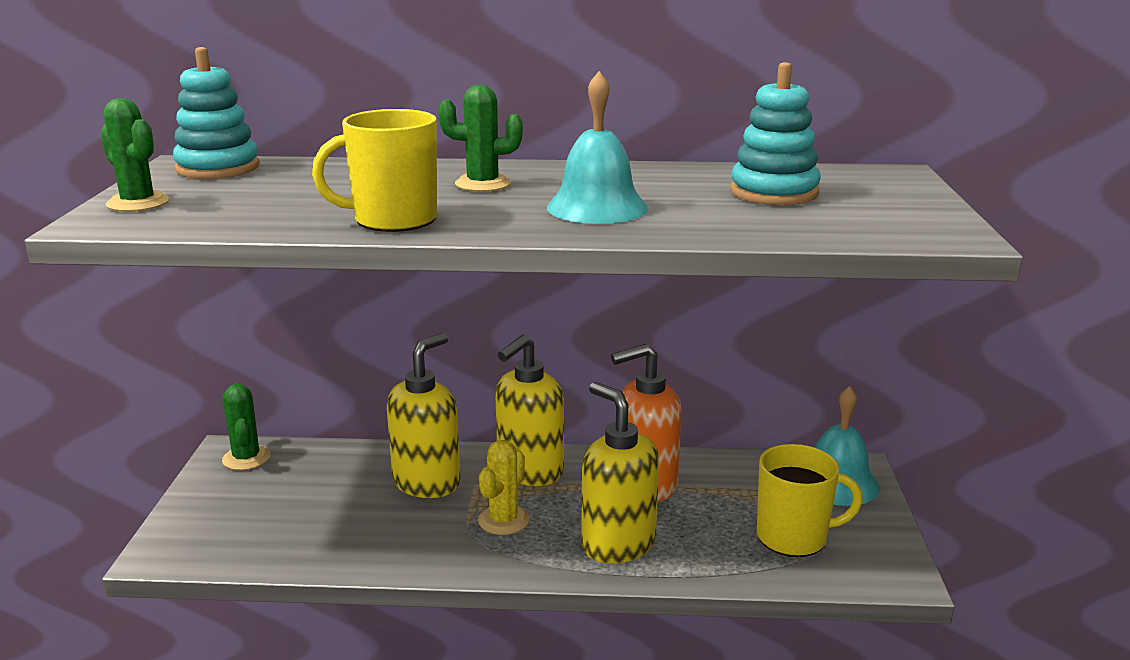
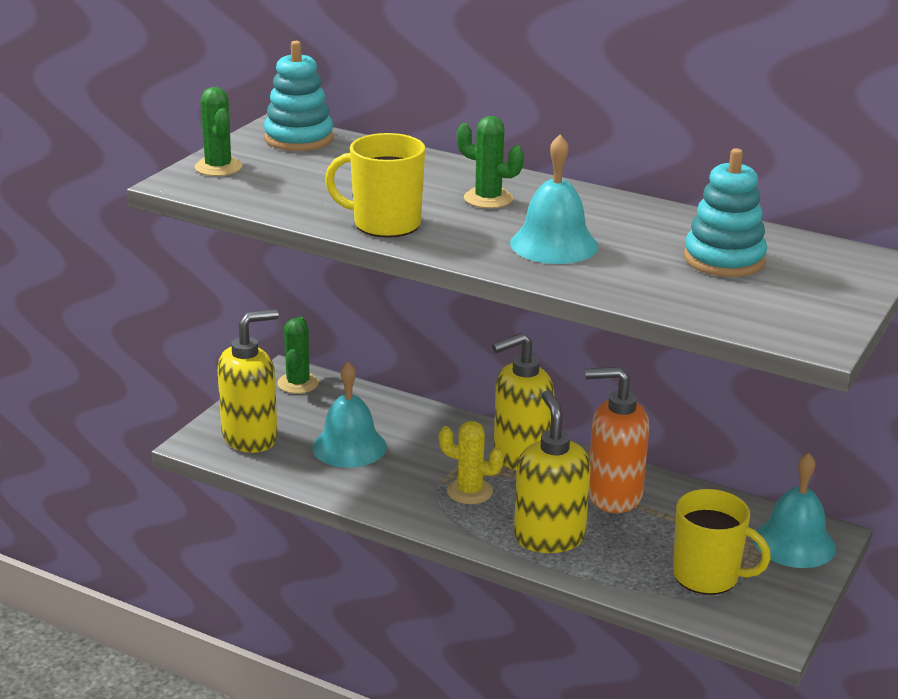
camera: 25 degrees right, 5 degrees up
yellow soap dispenser [387,333,461,498] -> yellow soap dispenser moved to [218,309,279,453]
yellow cactus [478,440,530,535] -> yellow cactus turned 60 degrees clockwise [439,421,504,504]
none -> turquoise bell [312,361,387,468]

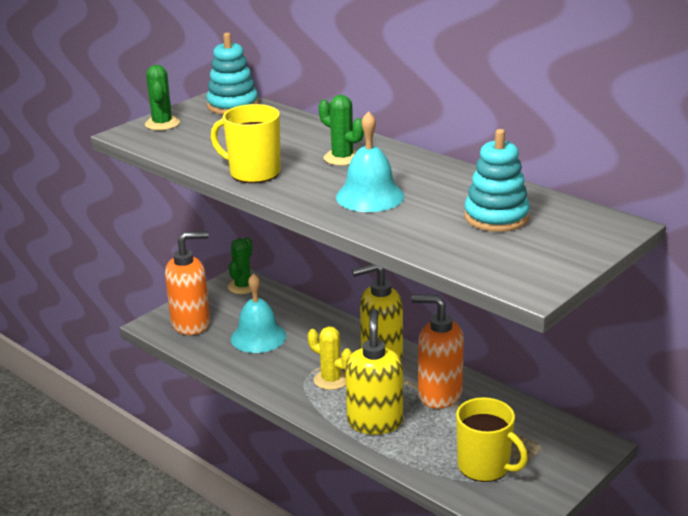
camera: 15 degrees right, 0 degrees up
yellow soap dispenser [218,309,279,453] -> orange soap dispenser [165,231,210,335]
turquoise bell [754,453,836,568] -> none

